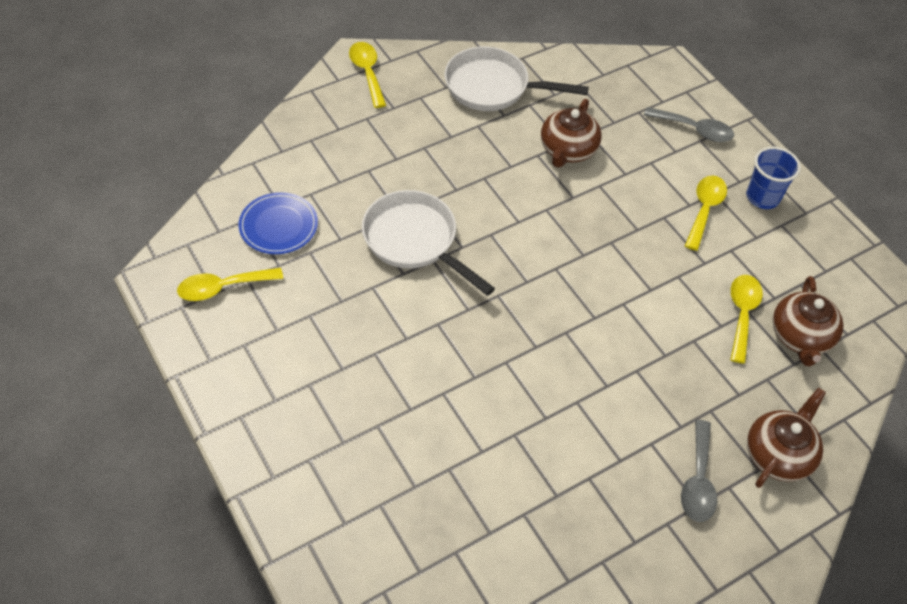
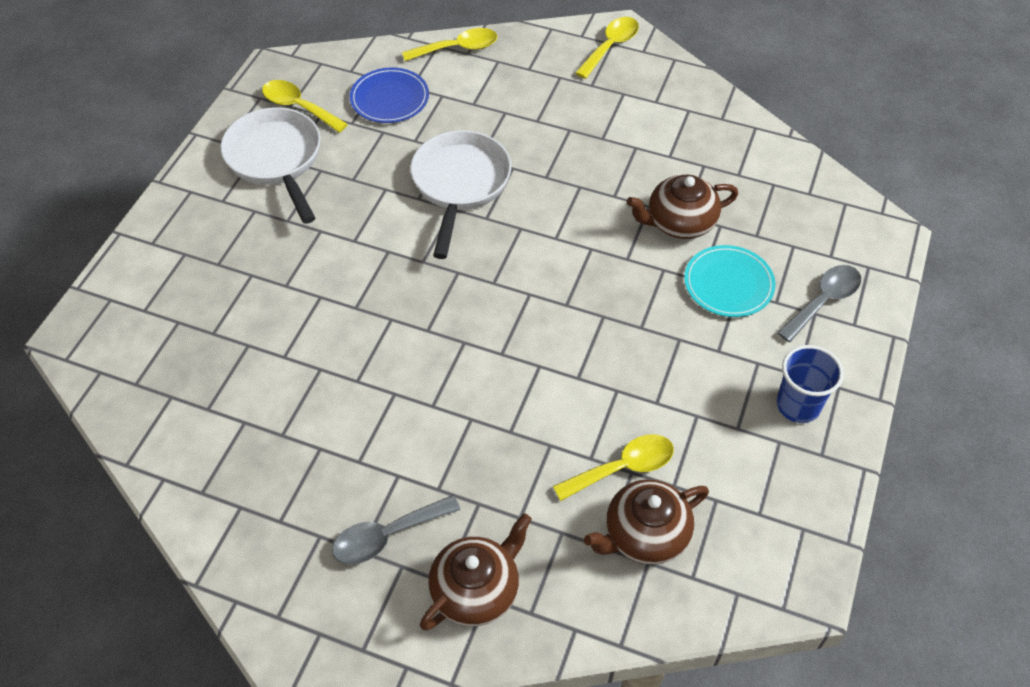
camera: 55 degrees right, 0 degrees up
white pan [444,46,589,111] -> white pan moved to [221,107,320,224]
grey spoon [644,107,734,142] -> grey spoon turned 120 degrees counterclockwise [777,265,861,342]
yellow spoon [685,175,727,251] -> yellow spoon moved to [402,28,497,61]
brown teapot [747,388,826,488] -> brown teapot turned 45 degrees counterclockwise [420,513,532,631]
none -> turquoise plate [684,245,775,317]

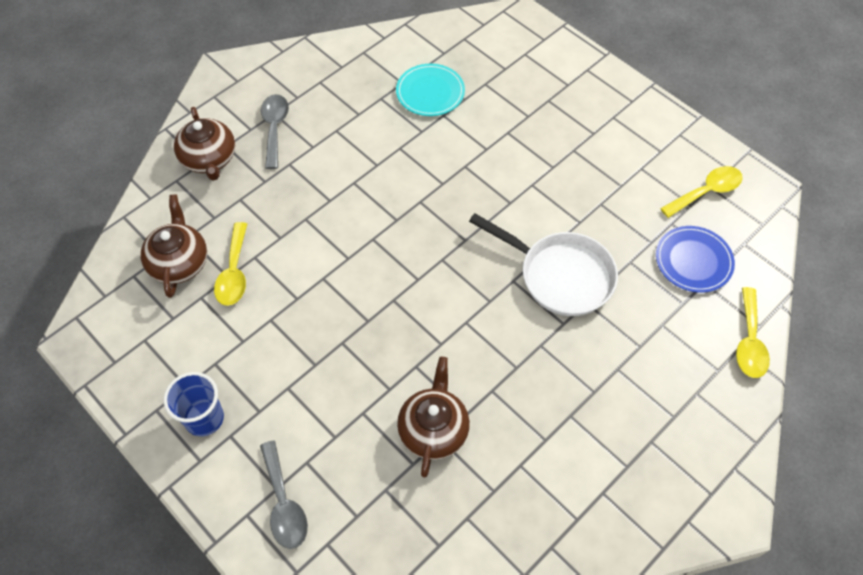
camera: 115 degrees right, 5 degrees up
white pan [221,107,320,224] -> none
yellow spoon [575,17,639,79] -> none
turquoise plate [684,245,775,317] -> turquoise plate moved to [396,64,465,116]

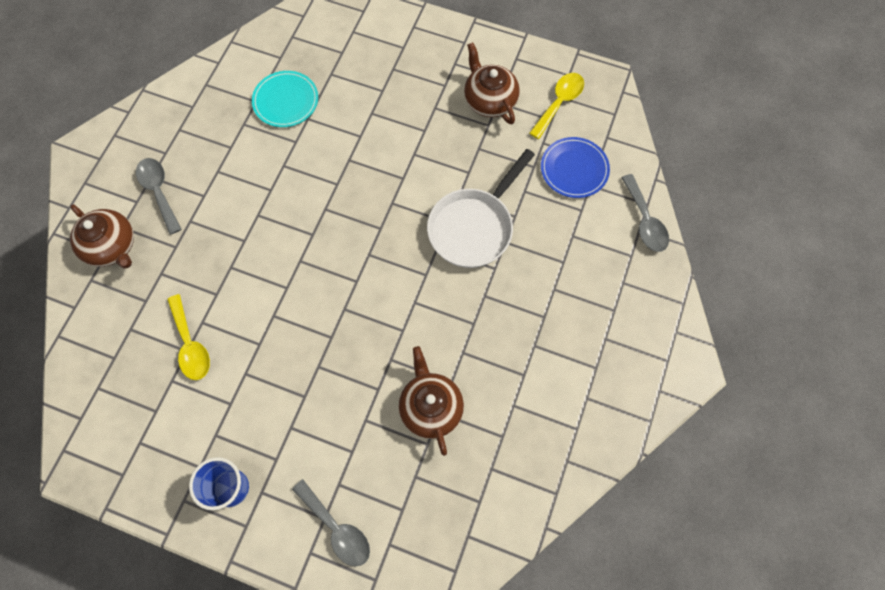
camera: 25 degrees left, 10 degrees up
brown teapot [141,195,207,298] -> brown teapot moved to [464,42,520,125]
white pan [469,213,618,316] -> white pan turned 120 degrees clockwise [427,149,535,268]
yellow spoon [736,287,770,378] -> grey spoon [621,174,669,252]

